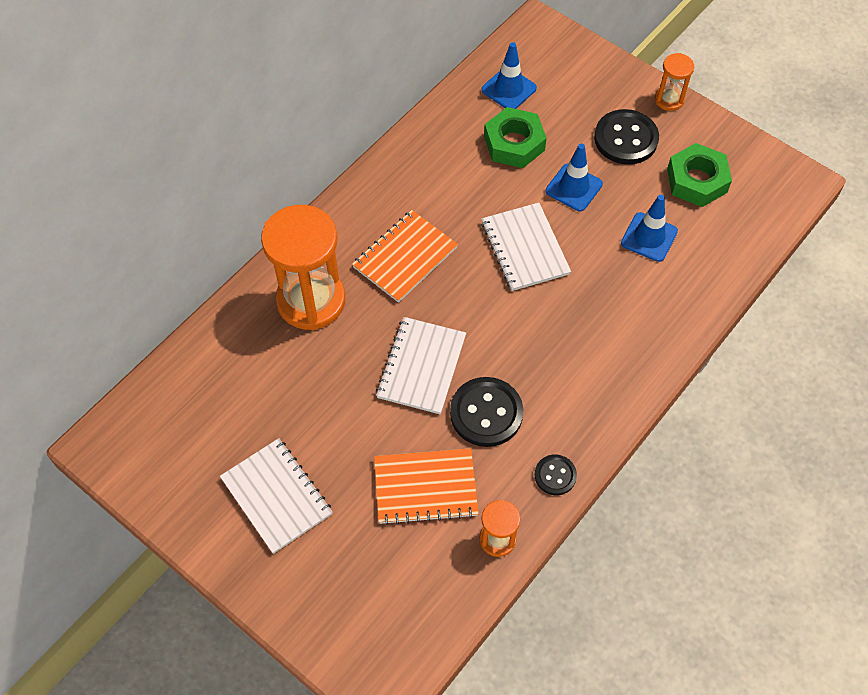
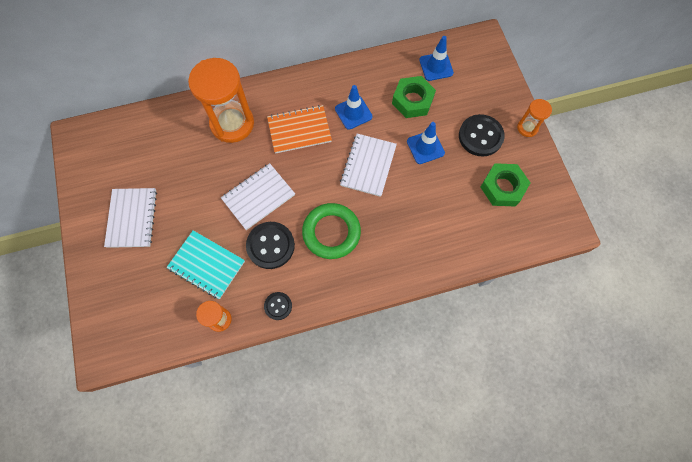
camera: 35 degrees right, 10 degrees up
orange notebook [374,448,479,525] -> turquoise notebook [166,230,245,299]
blue traffic cone [621,195,678,262] -> blue traffic cone moved to [335,85,373,130]
none -> green ring [302,203,361,259]

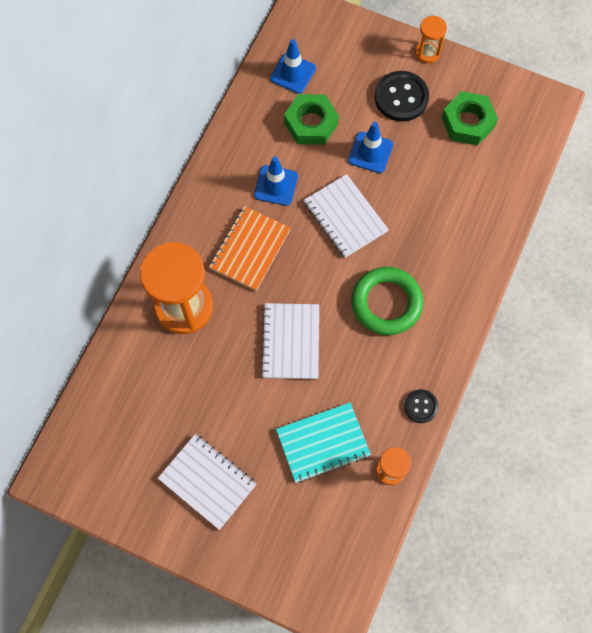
camera: 50 degrees left, 0 degrees up
black button [246,222,295,269] -> none

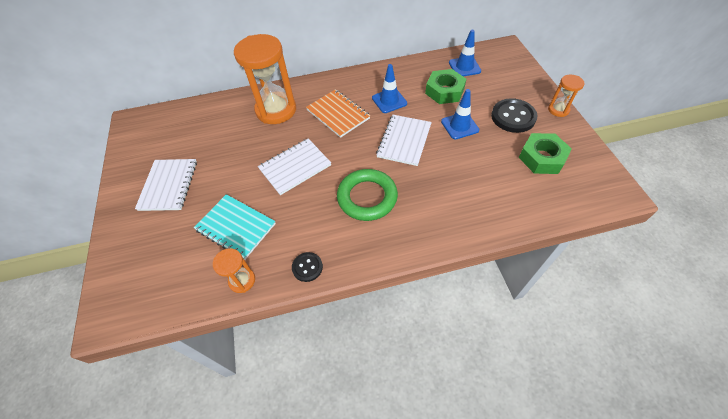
camera: 55 degrees right, 15 degrees down
orange notebook [209,206,291,291] -> orange notebook turned 60 degrees clockwise [306,89,370,138]

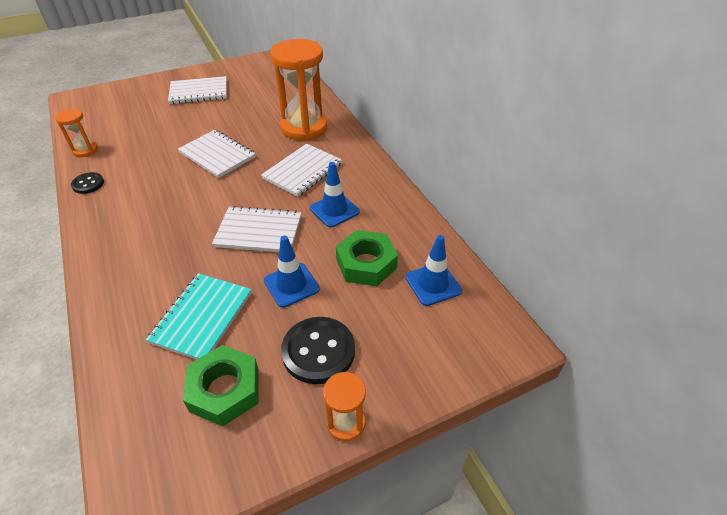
camera: 75 degrees right, 10 degrees down
turquoise notebook [194,194,276,260] -> turquoise notebook moved to [146,273,252,360]
orange notebook [306,89,370,138] -> white notebook [261,144,342,197]
green ring [337,169,398,221] -> none

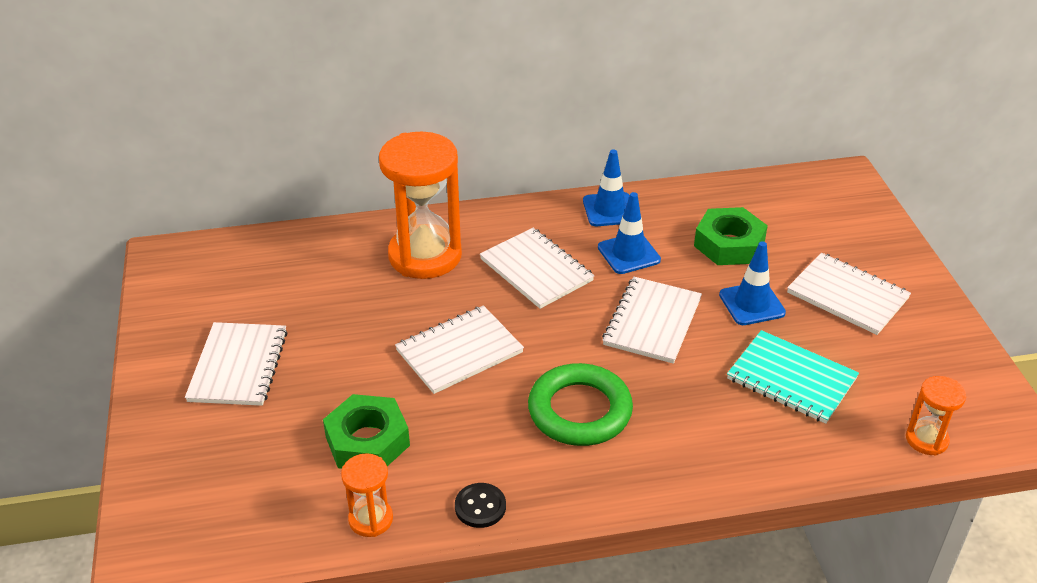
camera: 75 degrees left, 5 degrees down
green nut [183,345,259,426] -> green nut moved to [323,394,410,469]
black button [281,317,355,384] -> white notebook [787,253,911,335]
orange hourglass [323,372,366,441] -> orange hourglass moved to [906,376,966,455]
blue traffic cone [405,235,462,306] -> blue traffic cone moved to [583,149,630,226]
none -> green ring [528,363,633,446]

